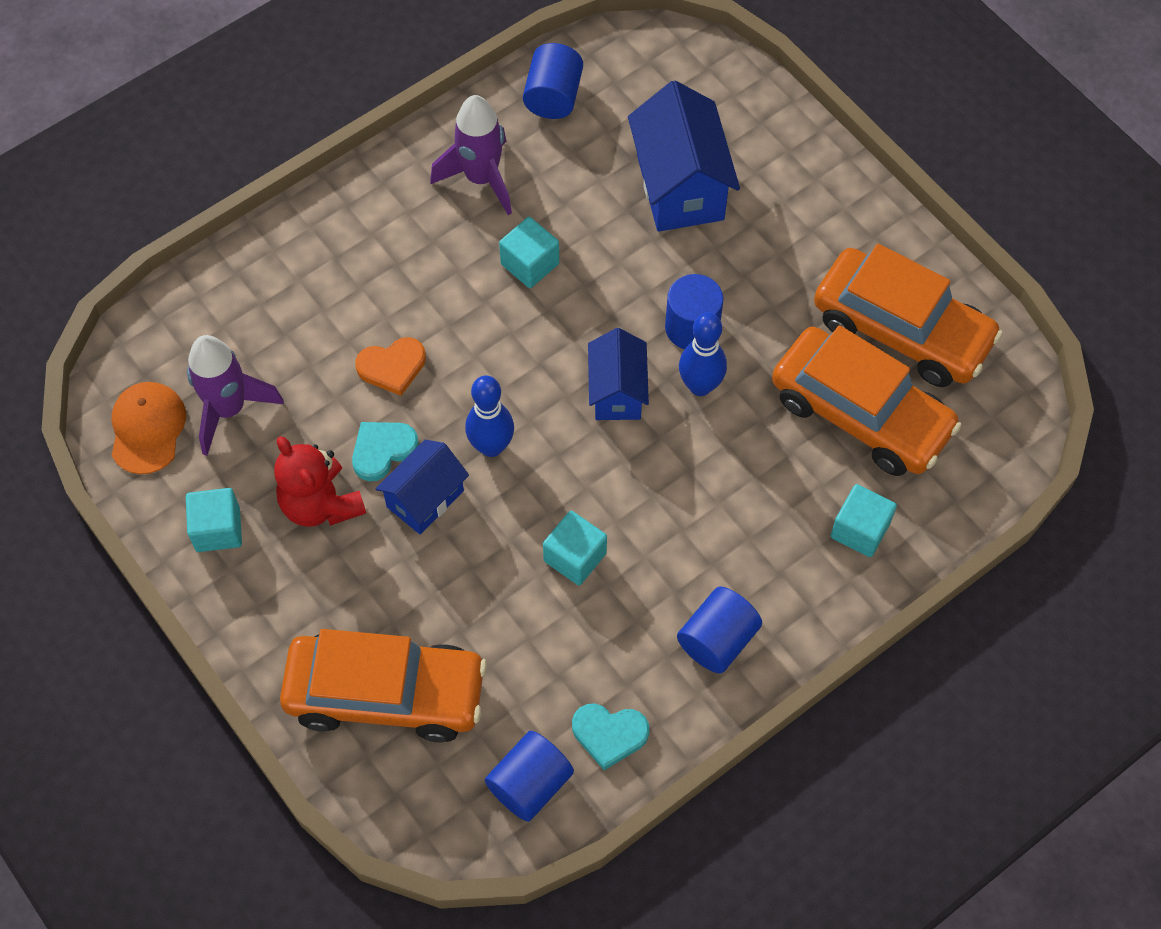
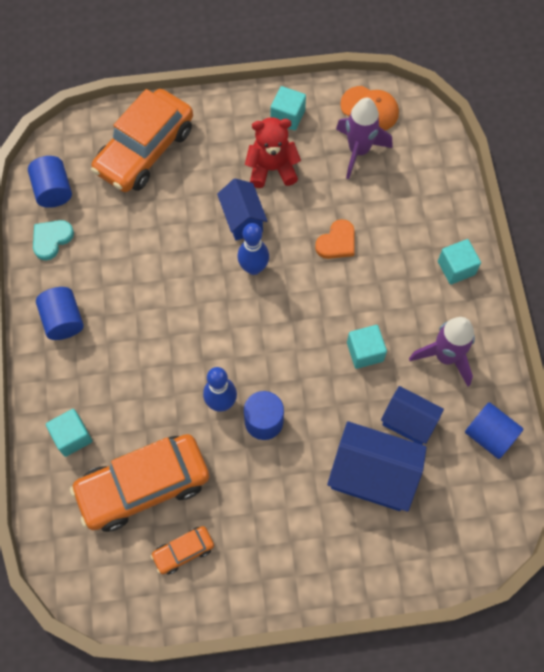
camera: 120 degrees right, 5 degrees up
turquoise heart [352,422,419,481] -> none
orange heart [355,337,426,396] -> orange heart turned 150 degrees counterclockwise [315,219,355,259]
turquoise cube [543,511,607,585] -> turquoise cube moved to [438,239,481,285]
blue house [588,328,649,420] -> blue house moved to [381,386,444,445]
orange car [814,244,1003,387] -> orange car [151,526,214,574], size x0.46

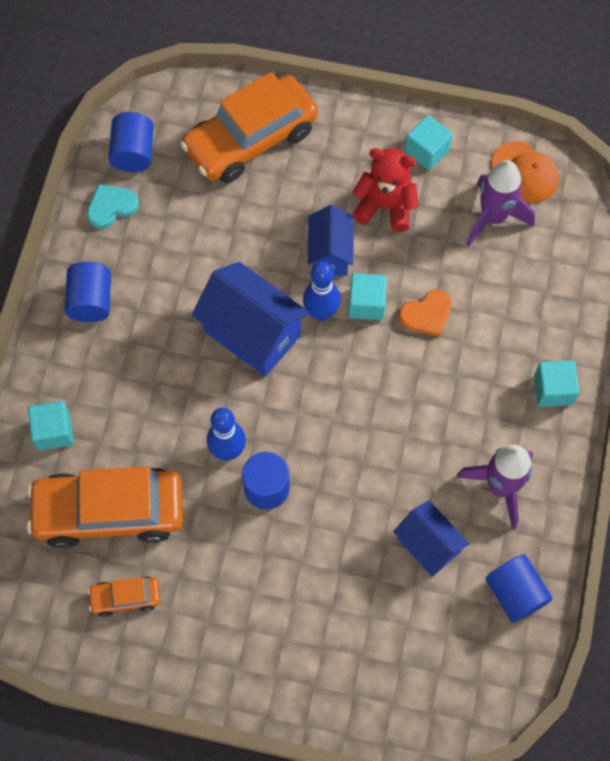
camera: 20 degrees right, 0 degrees up
blue house [327,421,427,512] -> blue house moved to [192,262,309,377]
turquoise cube [347,325,387,369] -> turquoise cube moved to [349,273,387,320]

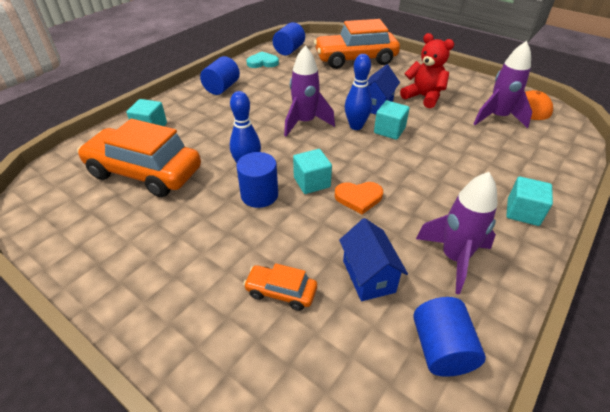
camera: 25 degrees right, 25 degrees down
orange car [87,576,160,617] -> orange car moved to [243,263,317,311]
blue house [192,262,309,377] -> purple rocket [284,45,335,137]
orange heart [399,289,452,337] -> orange heart moved to [335,182,383,215]
turquoise cube [405,115,453,170] -> turquoise cube moved to [293,149,332,194]

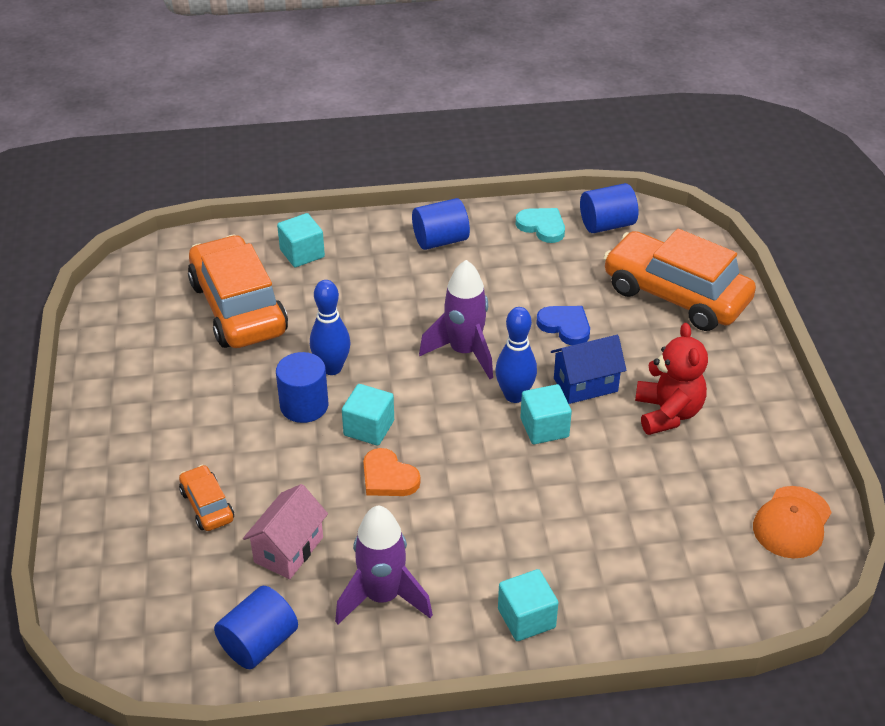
camera: 45 degrees right, 0 degrees up
blue house [339,218,408,301] -> pink house [243,484,328,579]
purple rocket [474,41,532,128] -> none
none -> blue heart [536,306,590,345]

